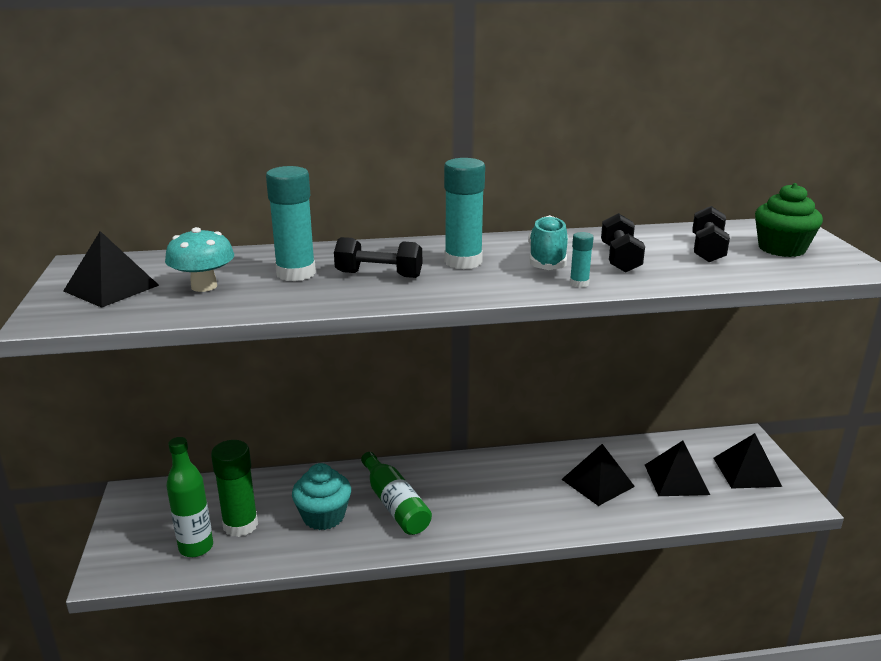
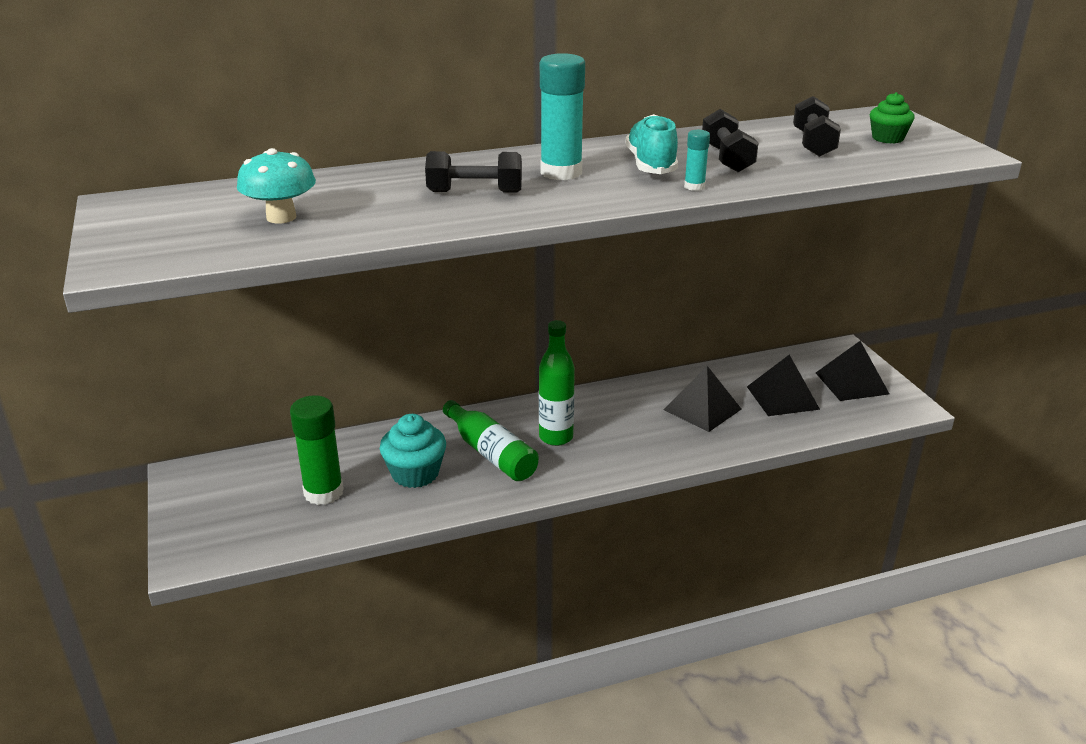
camera: 10 degrees left, 5 degrees up
black pyramid [63,231,159,308] -> none
green bottle [166,437,213,557] -> green bottle moved to [539,320,575,446]
turquoise glue stick [266,166,316,281] -> none
green cupcake [755,183,823,257] -> green cupcake [870,92,915,144], size x0.65

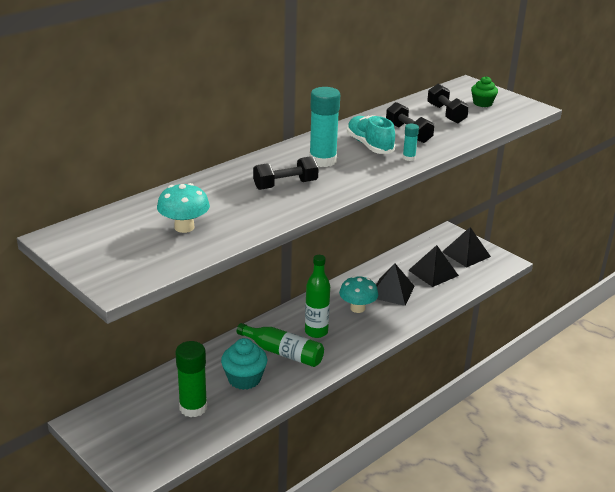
camera: 25 degrees left, 0 degrees up
none -> turquoise mushroom [339,276,378,313]

